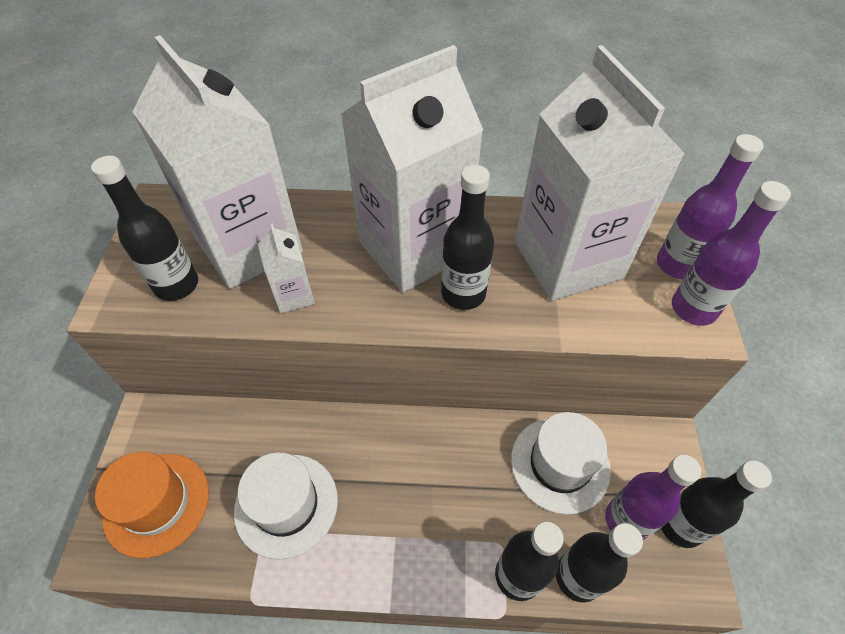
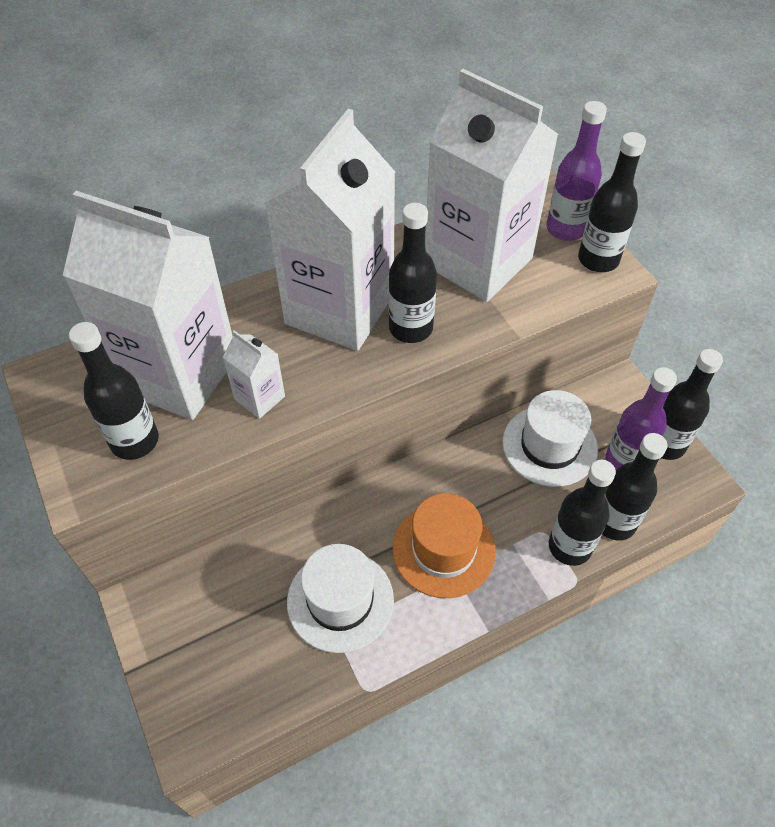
camera: 30 degrees left, 0 degrees up
orange hat [95,452,209,558] -> orange hat moved to [393,493,496,598]
purple bottle [672,181,791,326] -> black bottle [578,132,646,272]

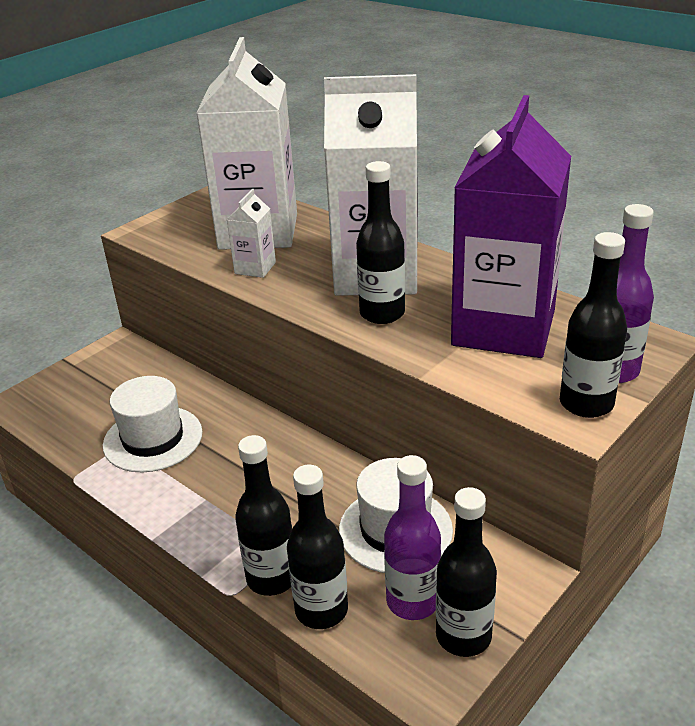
camera: 70 degrees right, 20 degrees down
black bottle [69,322,159,460] -> none
orange hat [393,493,496,598] -> none
white carton [425,69,559,302] -> purple carton [451,95,571,358]

